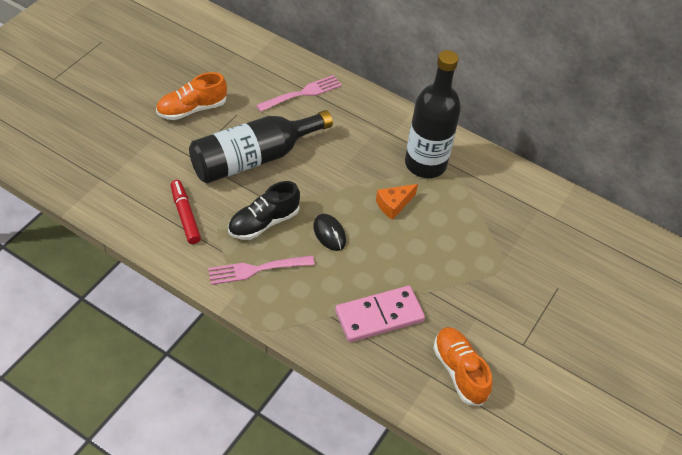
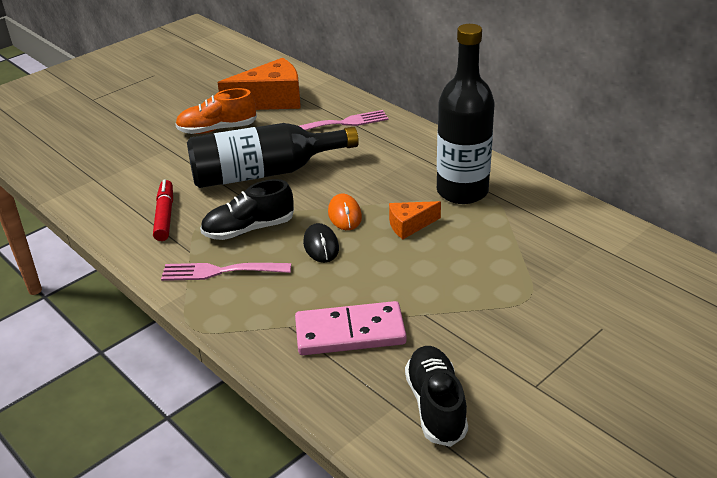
camera: 20 degrees right, 15 degrees down
orange shoe [433,327,492,406] -> black shoe [405,346,468,447]
none -> orange cheese [218,58,300,110]
none -> orange mouse [328,194,362,230]

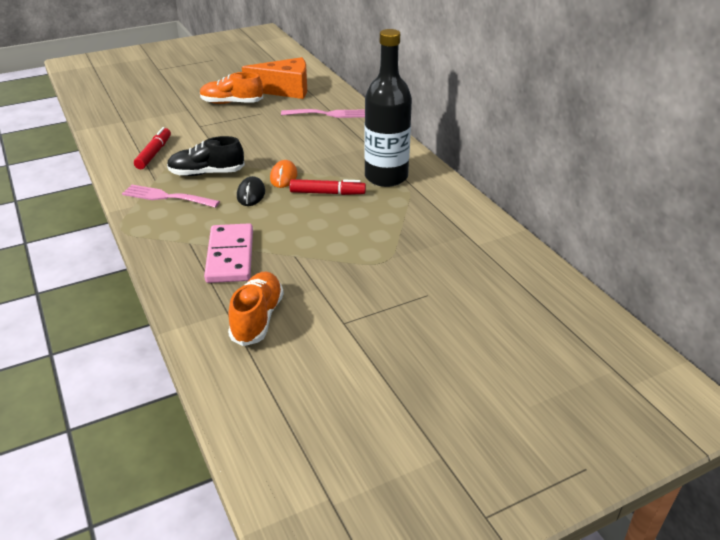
camera: 15 degrees right, 0 degrees up
black bottle [187,123,359,188] -> none
pink domino [295,301,407,355] -> pink domino turned 75 degrees clockwise [204,223,253,283]
orange cheese [389,201,441,239] -> red marker [290,179,366,195]
black shoe [405,346,468,447] -> orange shoe [228,272,284,346]

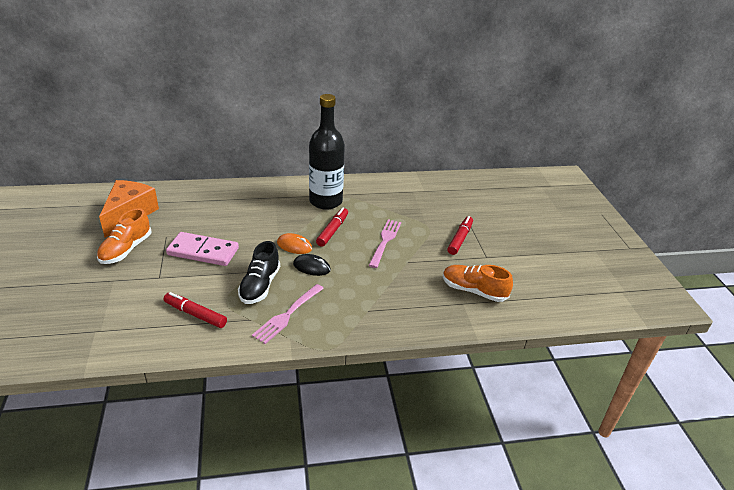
camera: 75 degrees left, 0 degrees up
pink domino [204,223,253,283] -> pink domino moved to [166,232,239,266]
pink fork [281,109,365,118] -> pink fork moved to [368,219,401,268]
none -> red marker [447,216,473,255]

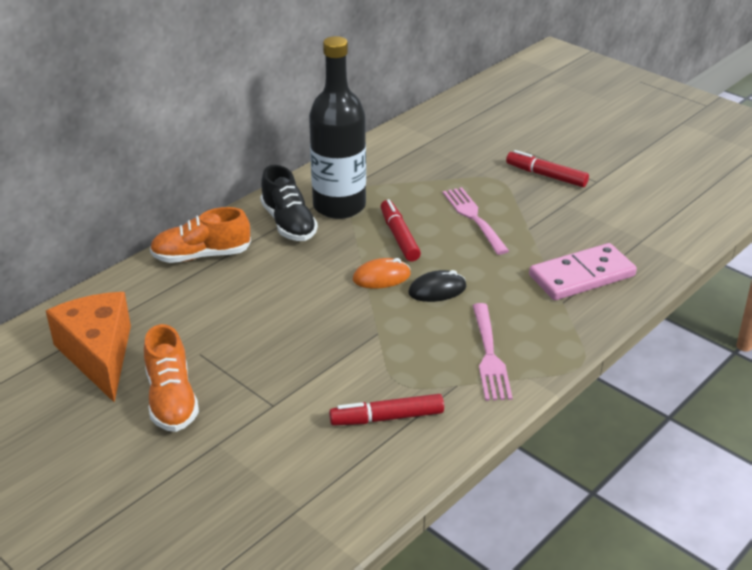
camera: 35 degrees left, 0 degrees up
pink domino [166,232,239,266] -> pink domino moved to [529,243,637,300]
black shoe [238,241,280,304] -> black shoe moved to [260,165,318,241]
orange shoe [443,265,513,302] -> orange shoe moved to [150,207,251,263]
red marker [447,216,473,255] -> red marker turned 45 degrees counterclockwise [506,150,589,187]

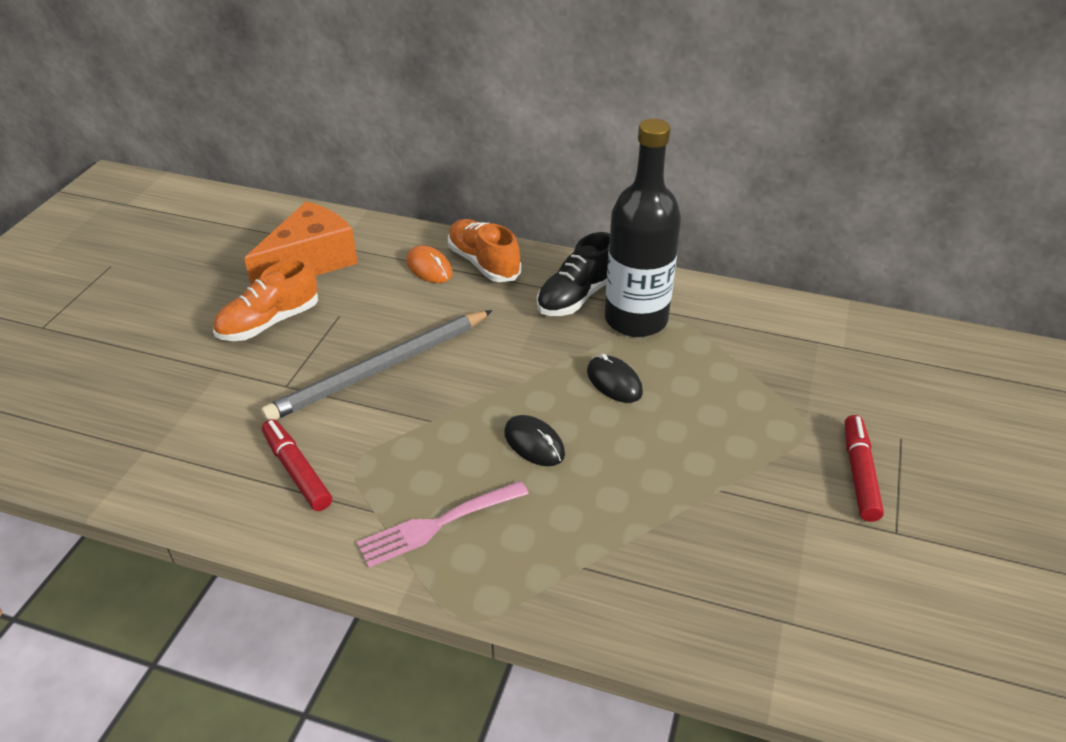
camera: 65 degrees right, 5 degrees up
orange mouse [353,258,411,288] -> orange mouse moved to [406,245,453,283]
red marker [381,199,421,261] -> black mouse [587,354,643,403]
pink fork [443,187,509,255] -> none
pink domino [529,243,637,300] -> none
none -> grey pencil [261,310,493,421]

